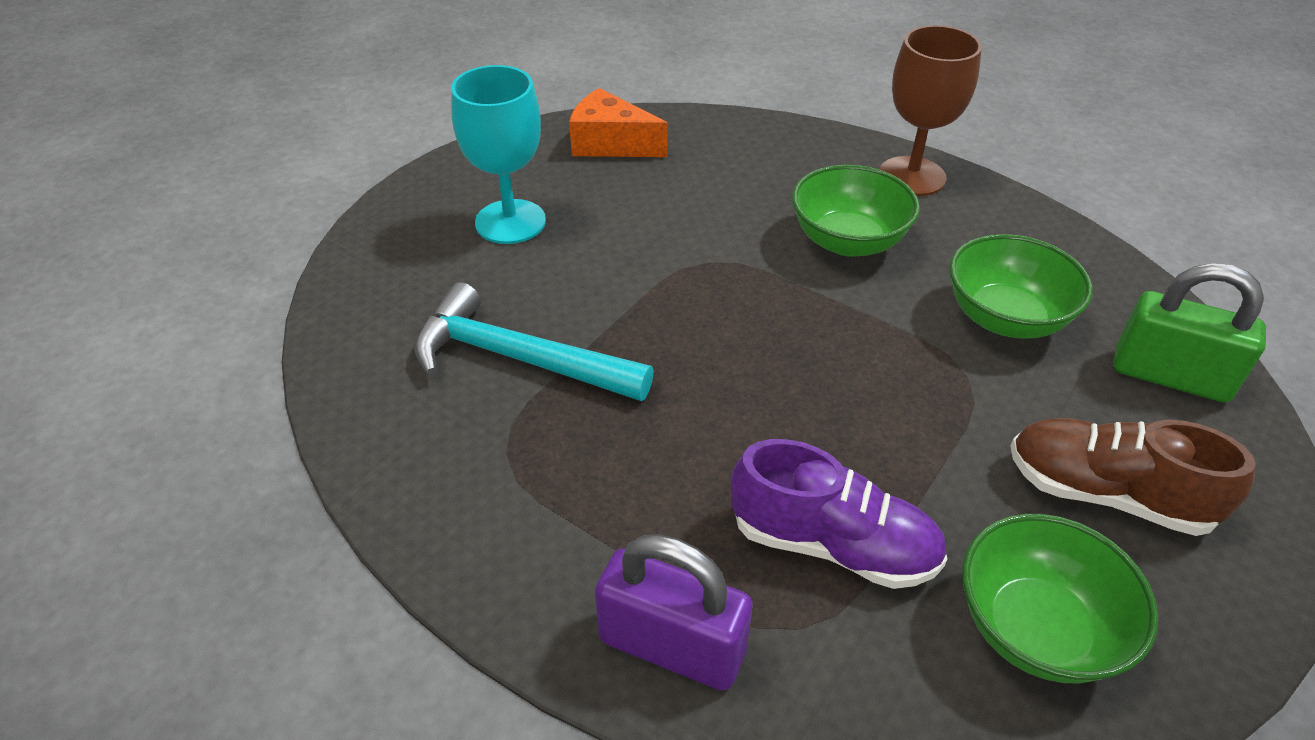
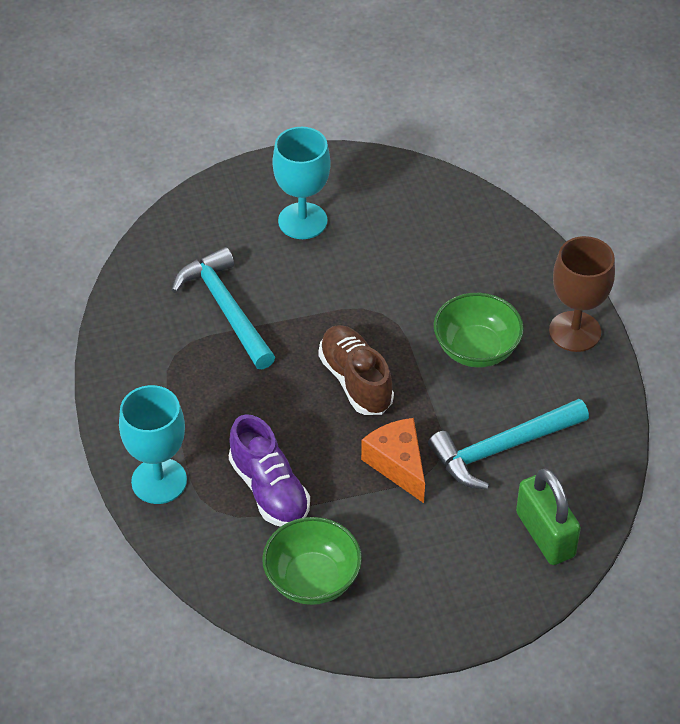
camera: 40 degrees right, 5 degrees up
orange cheese [569,88,667,157] -> orange cheese moved to [361,418,425,503]
purple padlock [595,534,753,691] -> turquoise goblet [119,385,187,504]
green bowl [949,234,1093,339] -> turquoise hammer [428,399,589,490]
brown shoe [1010,418,1256,536] -> brown shoe moved to [318,325,394,415]

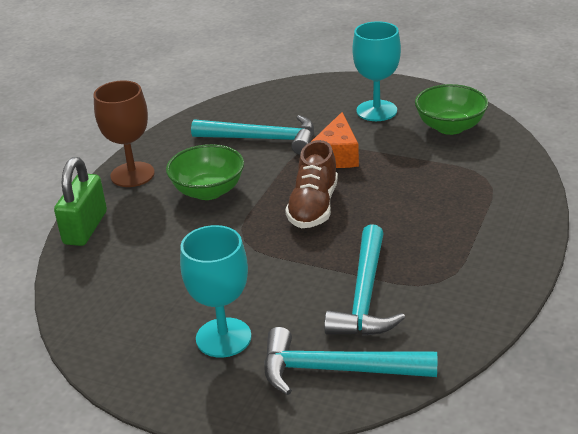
camera: 140 degrees left, 15 degrees down
turquoise goblet [119,385,187,504] -> turquoise goblet moved to [352,21,401,121]
purple shoe [229,414,310,527] -> none
green padlock [516,468,581,565] -> green padlock moved to [54,157,107,246]
none -> turquoise hammer [264,327,437,395]

